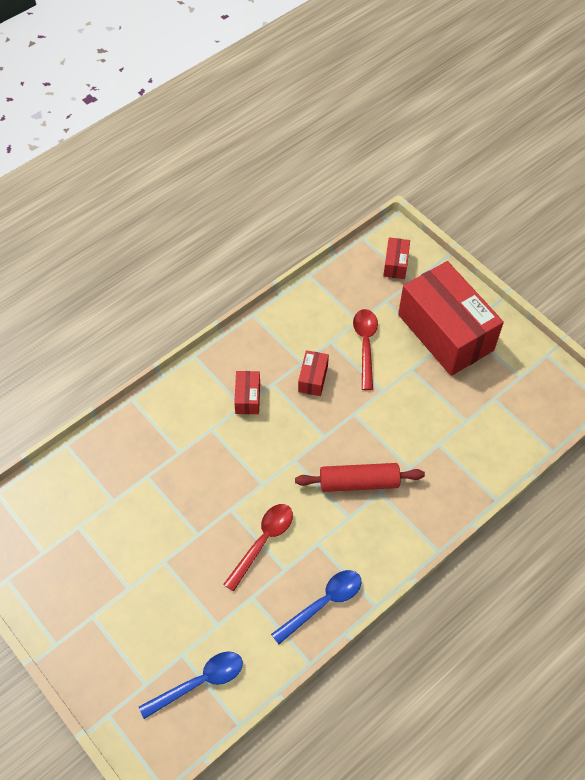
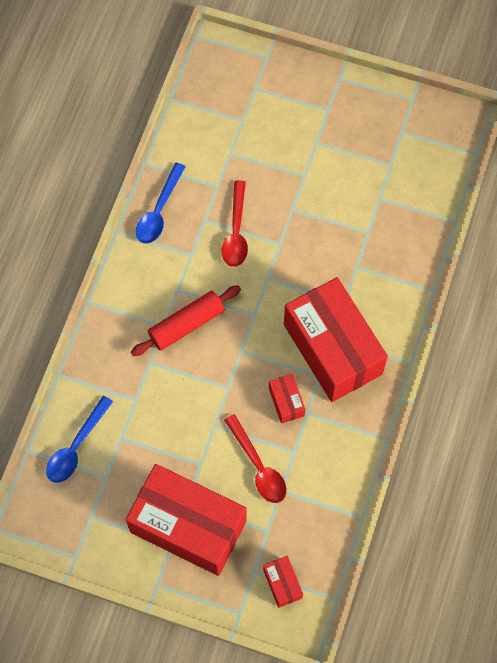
camera: 150 degrees right, 10 degrees up
blue spoon [139,651,243,719] -> blue spoon moved to [46,396,113,483]
red box [234,371,260,414] -> red box [284,277,388,402], size x2.44

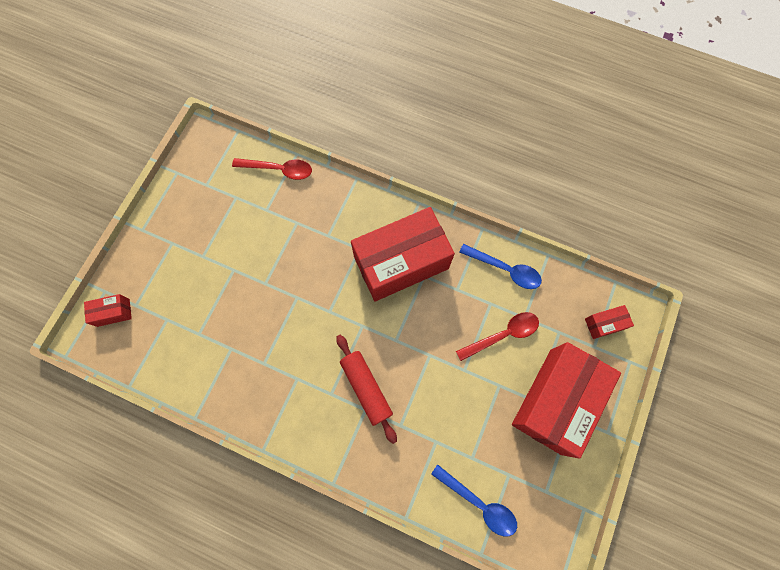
camera: 85 degrees left, 5 degrees up
blue spoon [136,163,186,244] -> blue spoon moved to [459,244,542,289]
red spoon [221,180,248,267] -> red spoon moved to [232,158,312,180]
red box [269,374,305,424] -> red box moved to [84,294,132,327]

